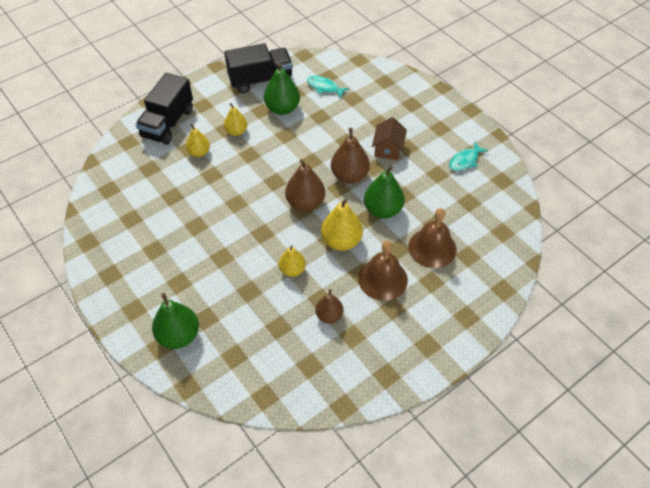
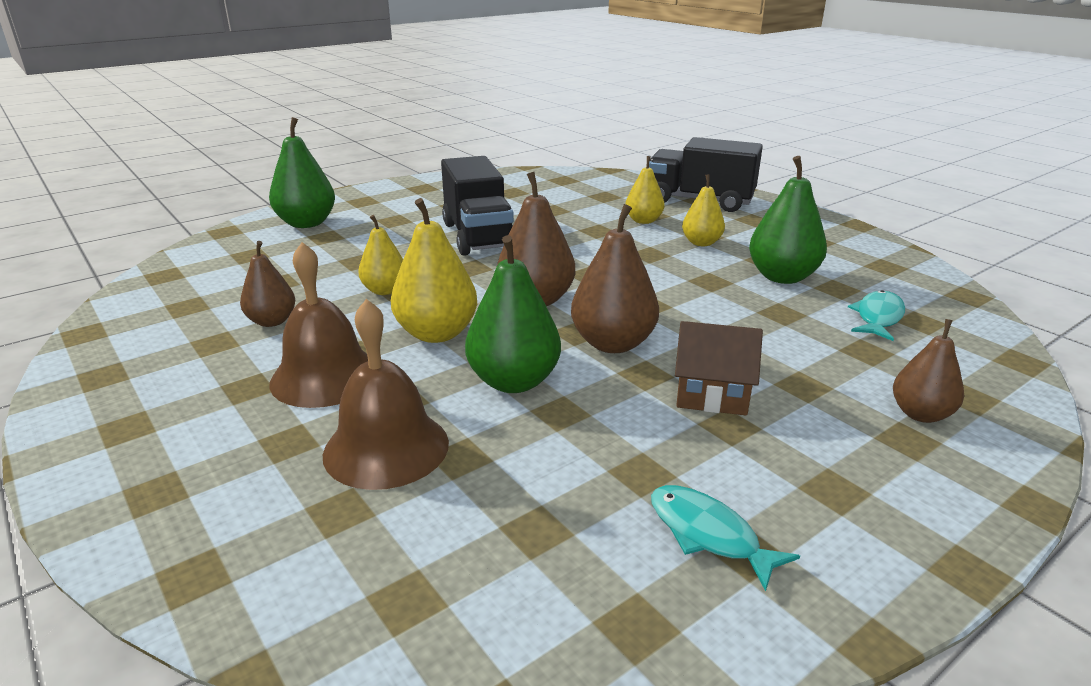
camera: 90 degrees right, 25 degrees down
black truck [224,43,293,93] -> black truck moved to [441,156,514,256]
none -> brown pear [893,319,964,423]

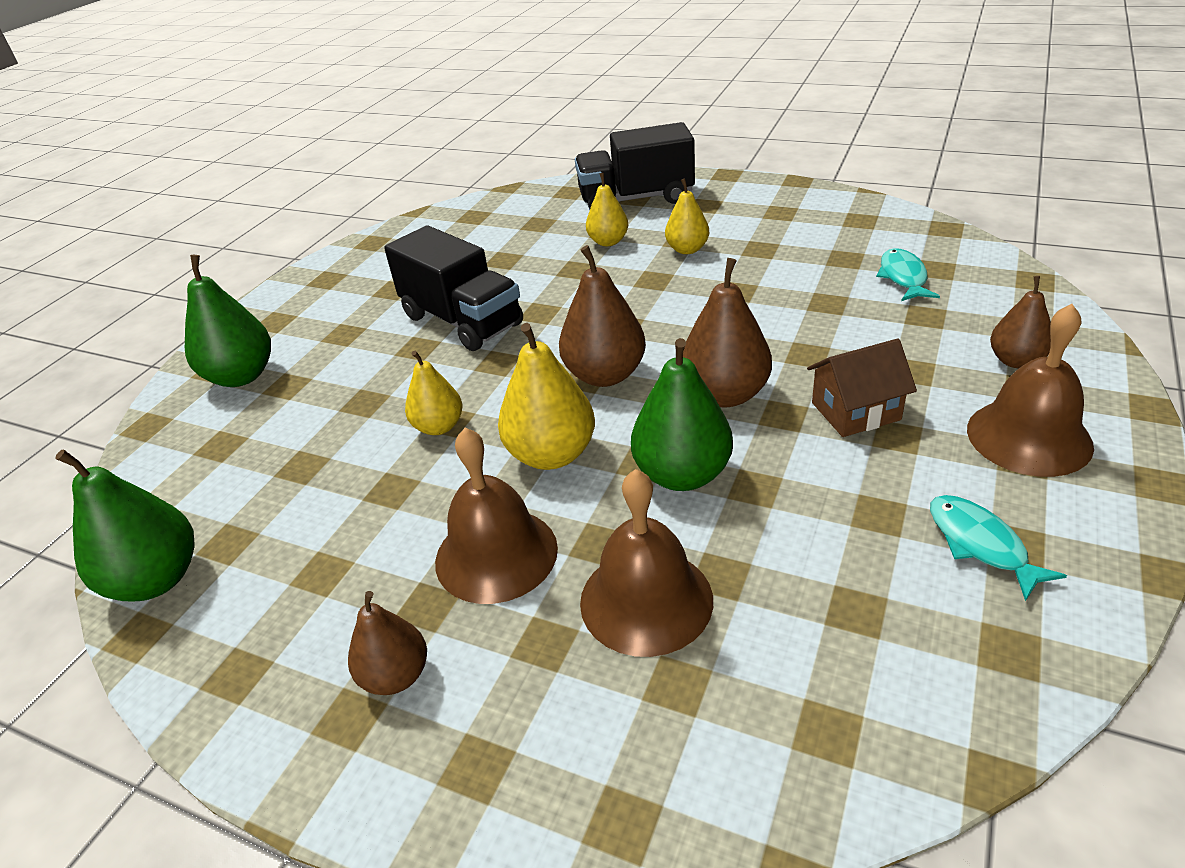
camera: 25 degrees left, 10 degrees up
brown pear [240,241,295,327] -> brown pear moved to [348,591,427,695]
turquoise fish [651,485,800,591] -> turquoise fish turned 45 degrees clockwise [930,495,1067,601]
green pear [749,156,827,284] -> green pear moved to [56,449,195,601]
none -> brown bell [967,304,1094,477]

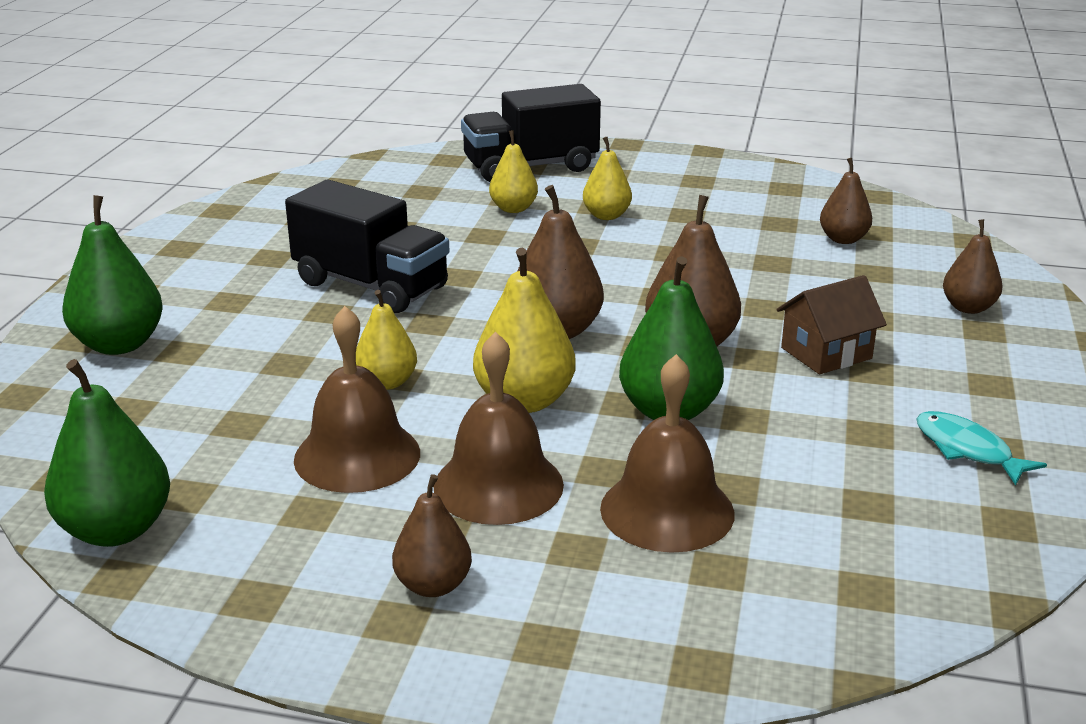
camera: 15 degrees left, 10 degrees down
turquoise fish [876,248,940,301] -> brown pear [820,158,872,244]
brown bell [967,304,1094,477] -> brown bell moved to [294,306,420,493]

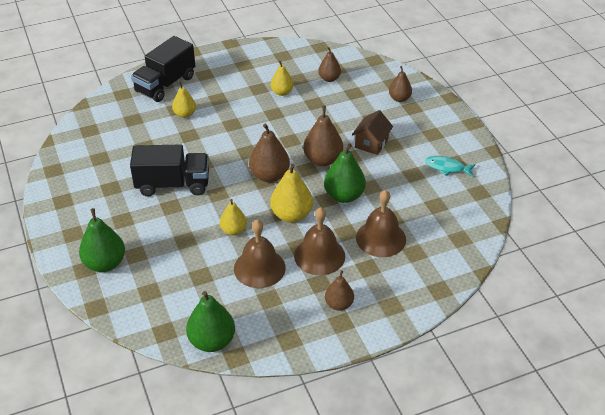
camera: 35 degrees left, 15 degrees up
yellow pear [583,137,632,220] -> yellow pear moved to [271,61,294,96]

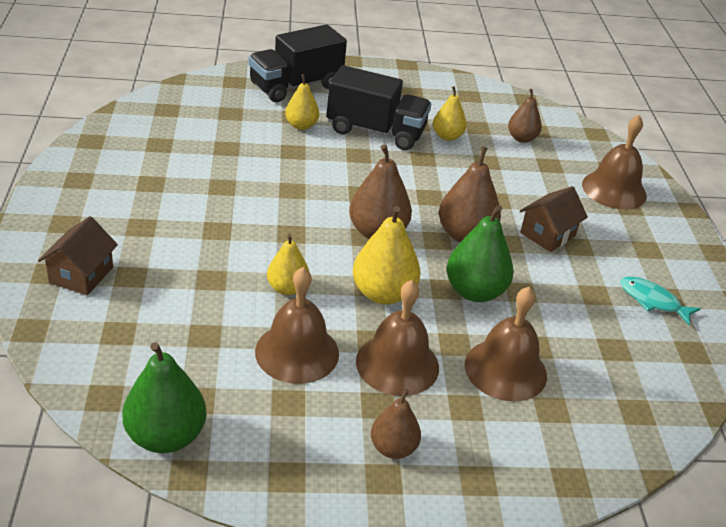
camera: 15 degrees right, 5 degrees down
green pear [79,208,125,272] -> brown house [38,216,118,295]
black truck [130,145,209,196] -> black truck moved to [327,65,431,150]
brown pear [389,66,412,102] -> brown bell [582,115,647,210]

